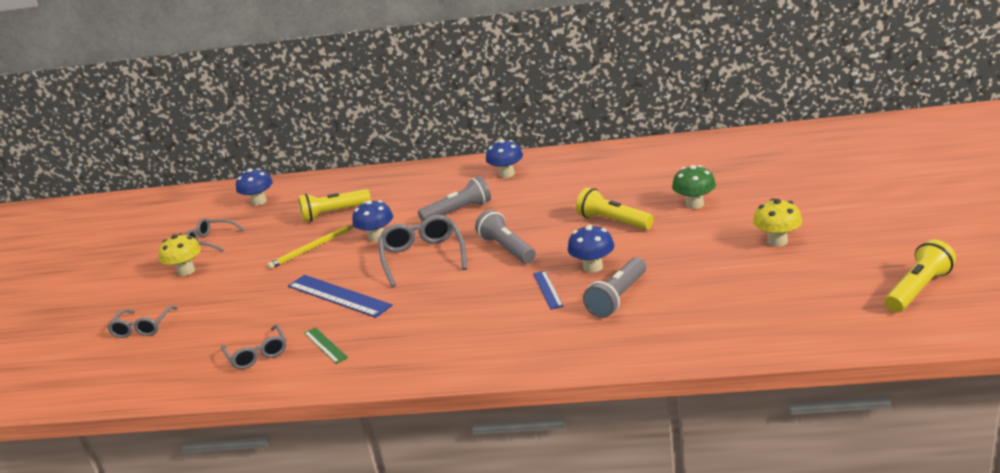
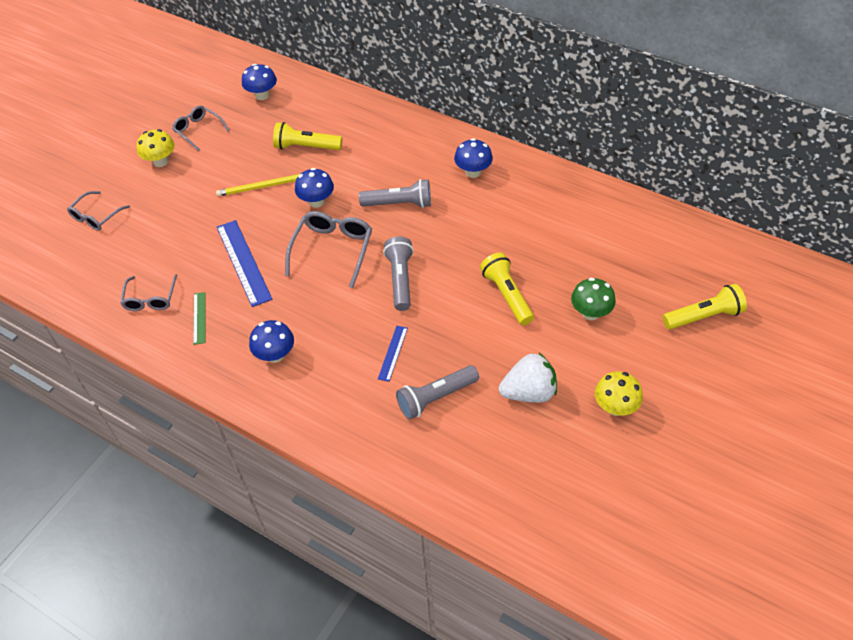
camera: 25 degrees right, 25 degrees up
blue mushroom [568,225,614,273] -> blue mushroom moved to [249,320,294,363]
yellow flashlight [885,239,956,312] -> yellow flashlight moved to [663,284,747,330]
none -> white strawberry [499,353,557,403]

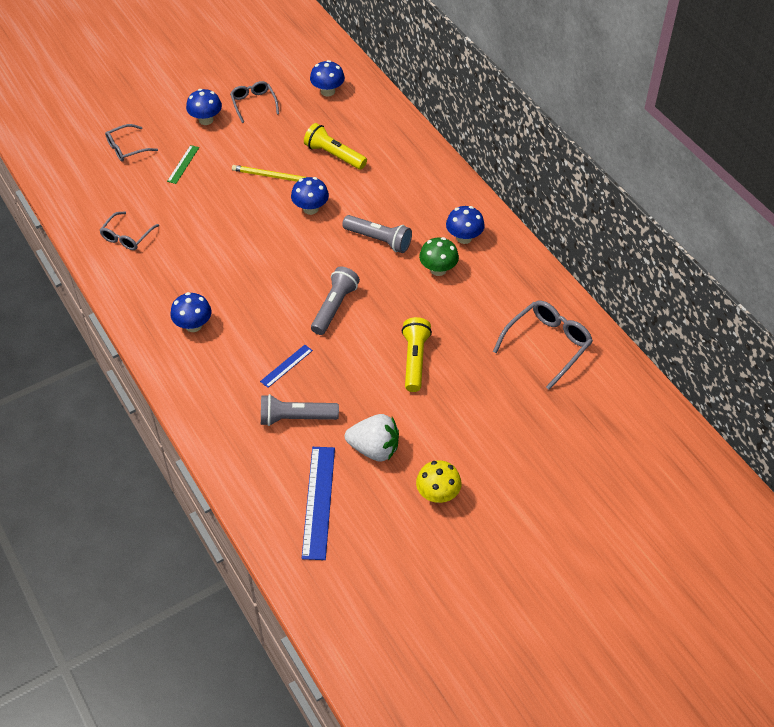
camera: 25 degrees right, 0 degrees up
yellow mushroom [137,129,175,167] -> blue mushroom [186,89,222,125]
green ruler [193,292,206,345] -> green ruler moved to [167,145,199,184]
blue ruler [217,220,272,307] -> blue ruler moved to [302,447,335,560]
grey glasses [285,211,372,288] -> grey glasses moved to [493,300,593,390]
green mushroom [571,278,616,320] -> green mushroom moved to [419,237,459,276]
yellow flashlight [663,284,747,330] -> none

